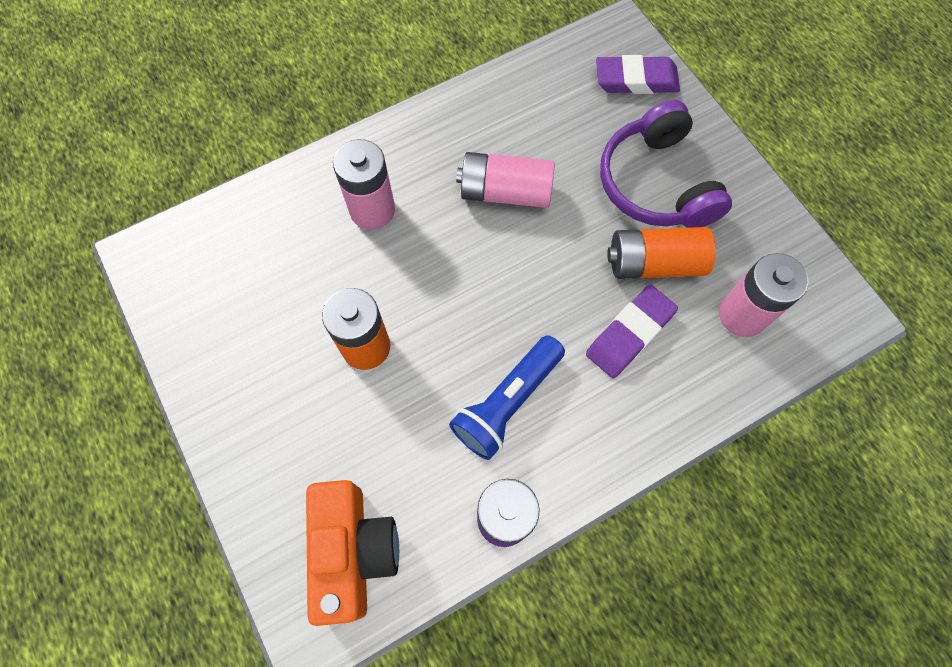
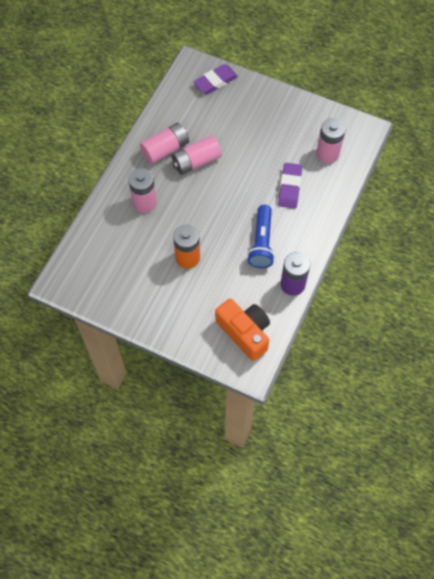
camera: 35 degrees left, 5 degrees down
purple headphones [600,100,732,228] -> none
orange battery [607,227,716,279] -> none
none -> pink battery [140,123,189,164]

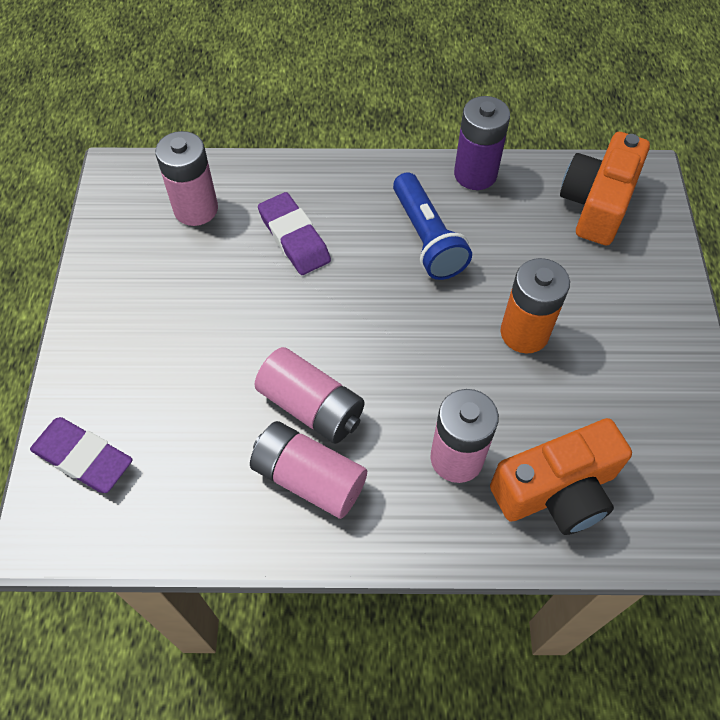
camera: 115 degrees left, 5 degrees down
blue flashlight [247,205,275,268] -> blue flashlight turned 90 degrees clockwise [393,172,472,280]
purple eraser [278,163,302,209] -> purple eraser turned 75 degrees clockwise [258,192,331,275]
none -> orange camera [490,418,632,535]

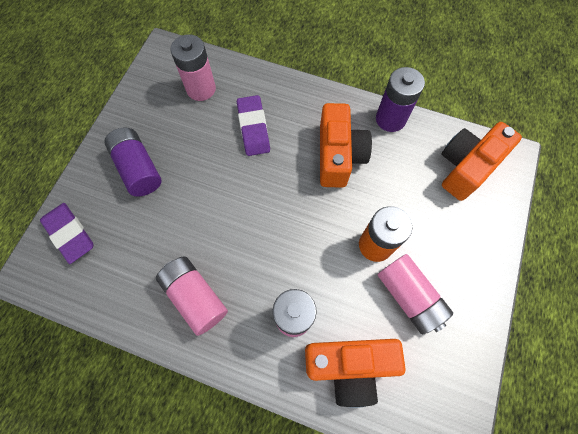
camera: 20 degrees right, 10 degrees up
pink battery [255,347,365,444] -> pink battery moved to [378,254,453,334]
blue flashlight [393,172,472,280] -> orange camera [320,103,372,188]
none -> purple battery [104,127,162,197]

